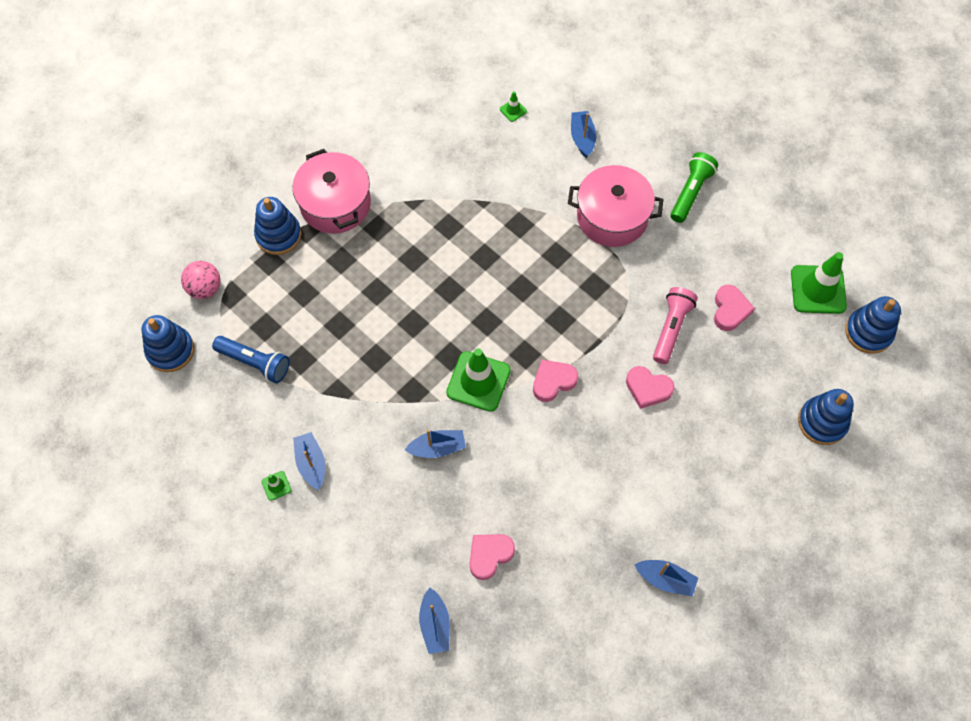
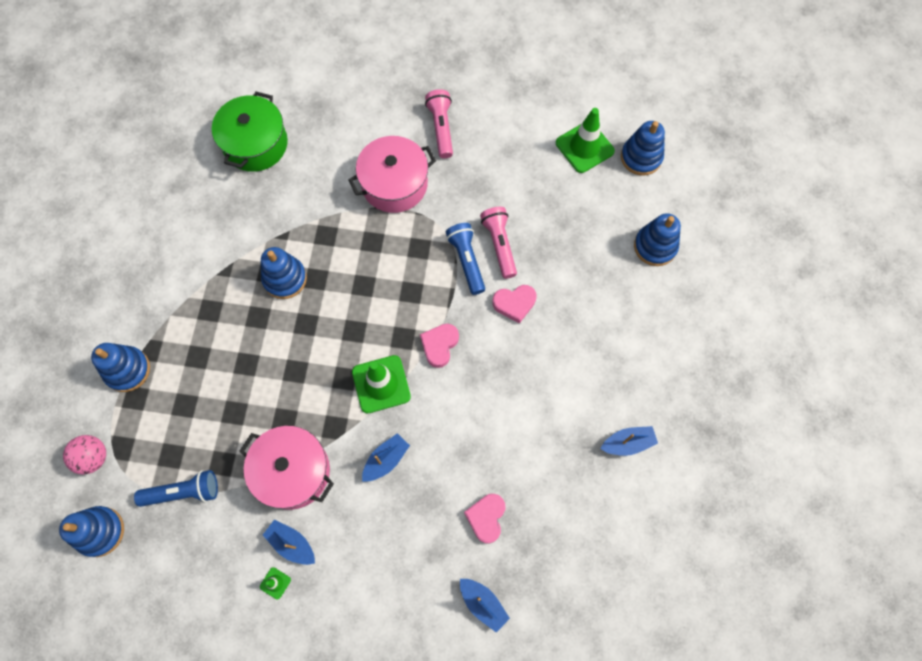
camera: 35 degrees left, 5 degrees up
pink pot [292,149,371,234] -> pink pot moved to [240,426,334,510]
green traffic cone [500,91,527,122] -> green pot [212,92,288,172]
blue boat [571,111,596,158] -> none
green flashlight [670,152,718,223] -> pink flashlight [425,89,453,158]
pink heart [714,285,755,331] -> none
none -> blue stacking toy [261,247,307,299]
none -> blue flashlight [446,223,485,295]

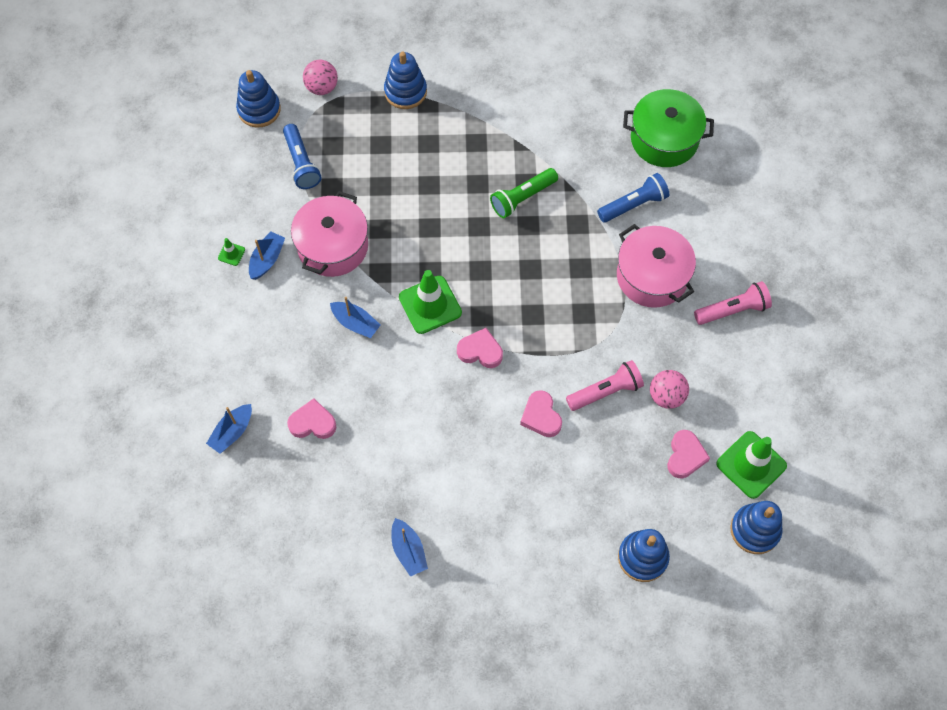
camera: 80 degrees right, 5 degrees down
blue stacking toy [261,247,307,299] -> green flashlight [490,168,558,218]
blue flashlight [446,223,485,295] -> blue flashlight moved to [597,173,669,222]
none -> pink ball [650,370,689,409]
none -> pink heart [667,430,710,478]

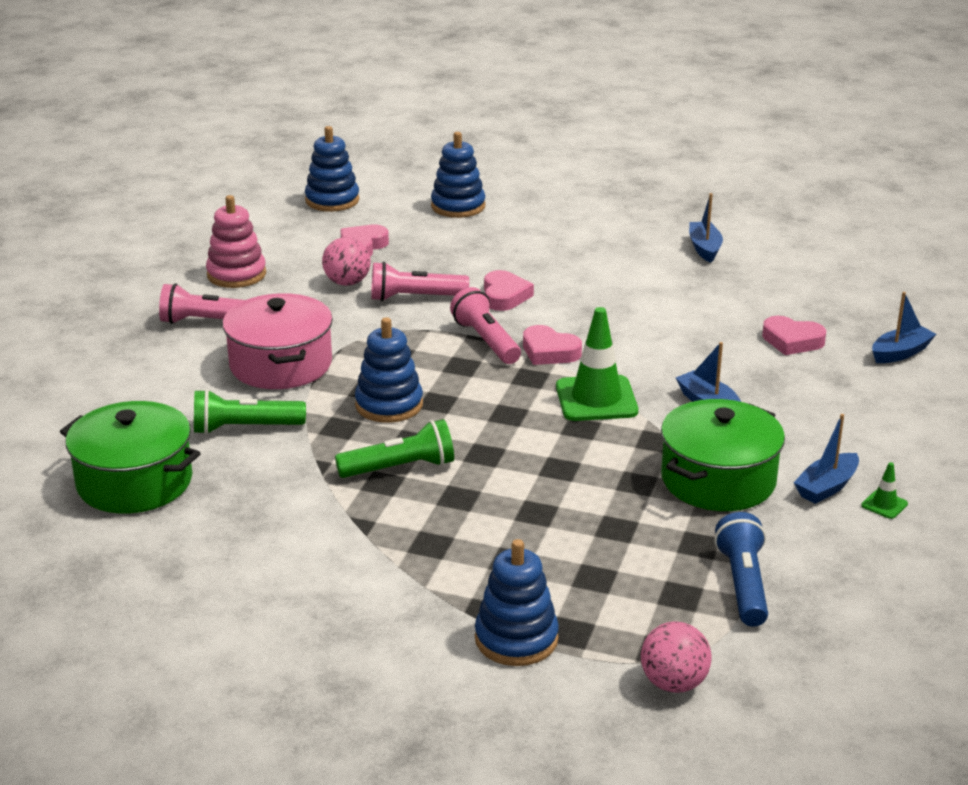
camera: 160 degrees left, 35 degrees down
blue stacking toy [236,70,281,128] -> blue stacking toy moved to [355,317,423,423]
pink pot [291,191,368,277] -> green pot [661,399,785,511]
blue flashlight [597,173,669,222] -> green flashlight [194,389,306,435]
green traffic cone [716,431,787,499] -> none
none -> pink stacking toy [206,195,266,288]
none -> pink flashlight [450,287,521,364]

